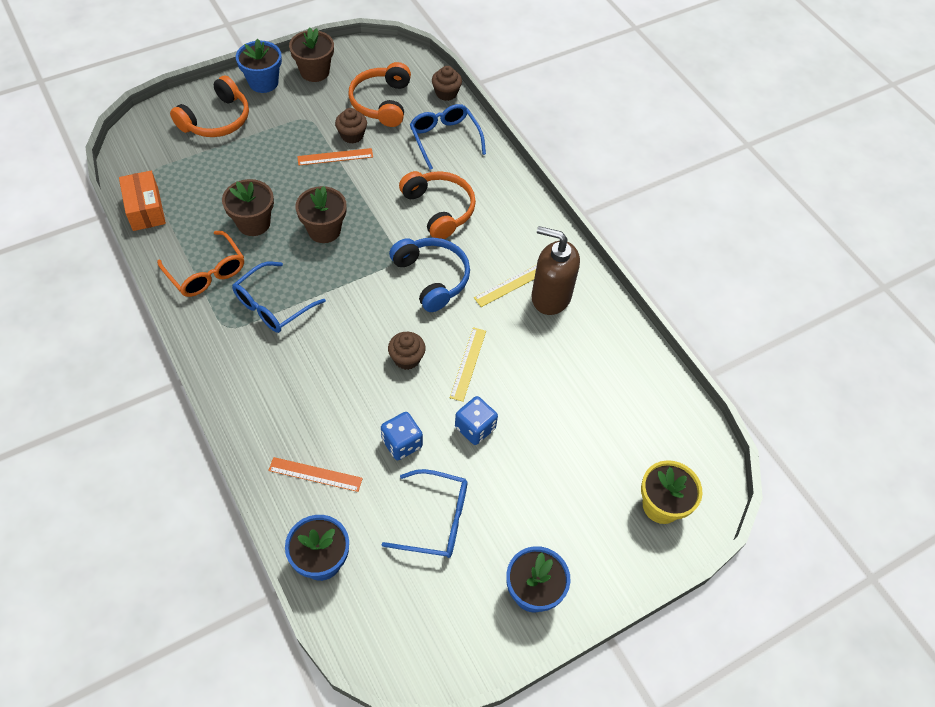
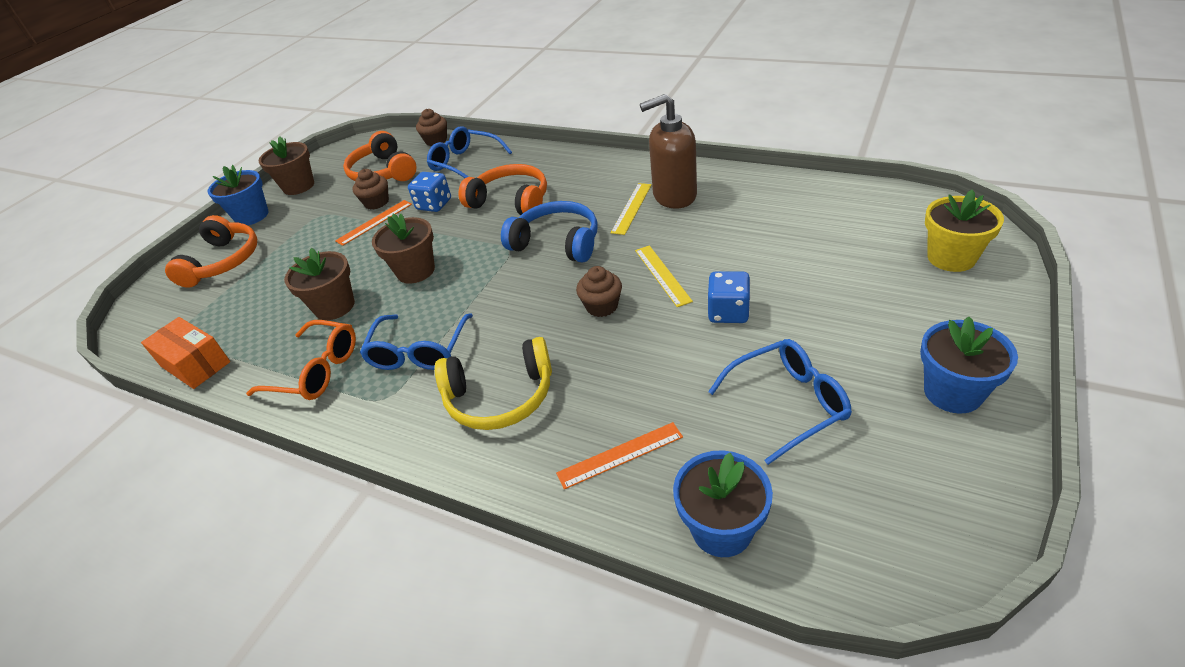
camera: 25 degrees left, 15 degrees down
blue dice [381,412,423,460] -> blue dice moved to [408,172,451,212]
none -> yellow headphones [435,337,552,430]

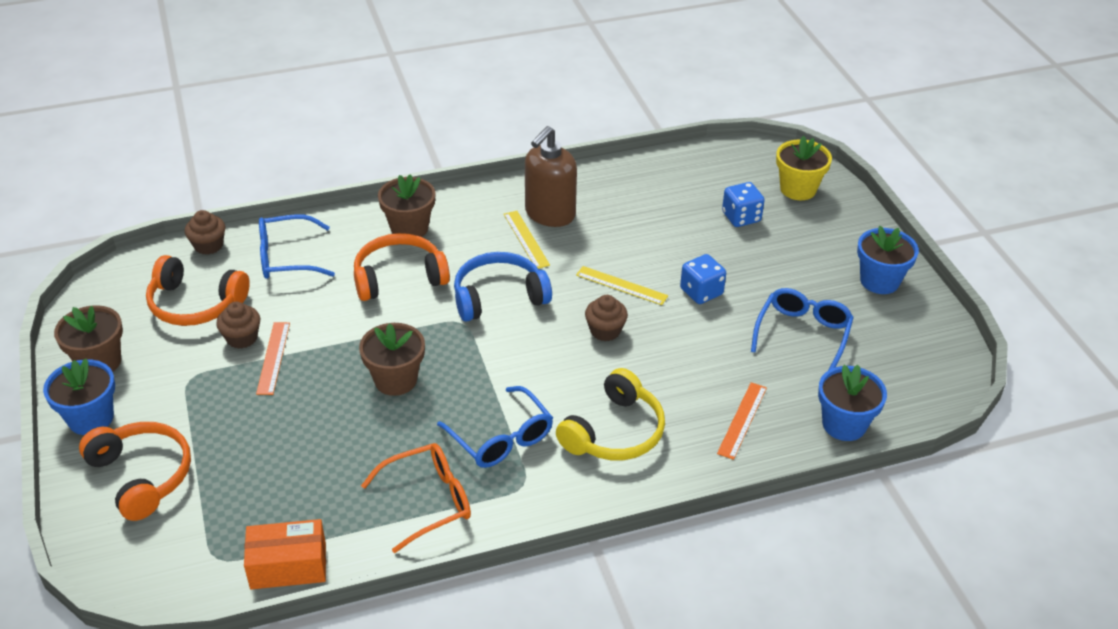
camera: 50 degrees left, 0 degrees up
brown flower pot [284,248,355,320] -> brown flower pot moved to [378,174,436,237]
blue dice [408,172,451,212] -> blue dice moved to [722,182,765,227]

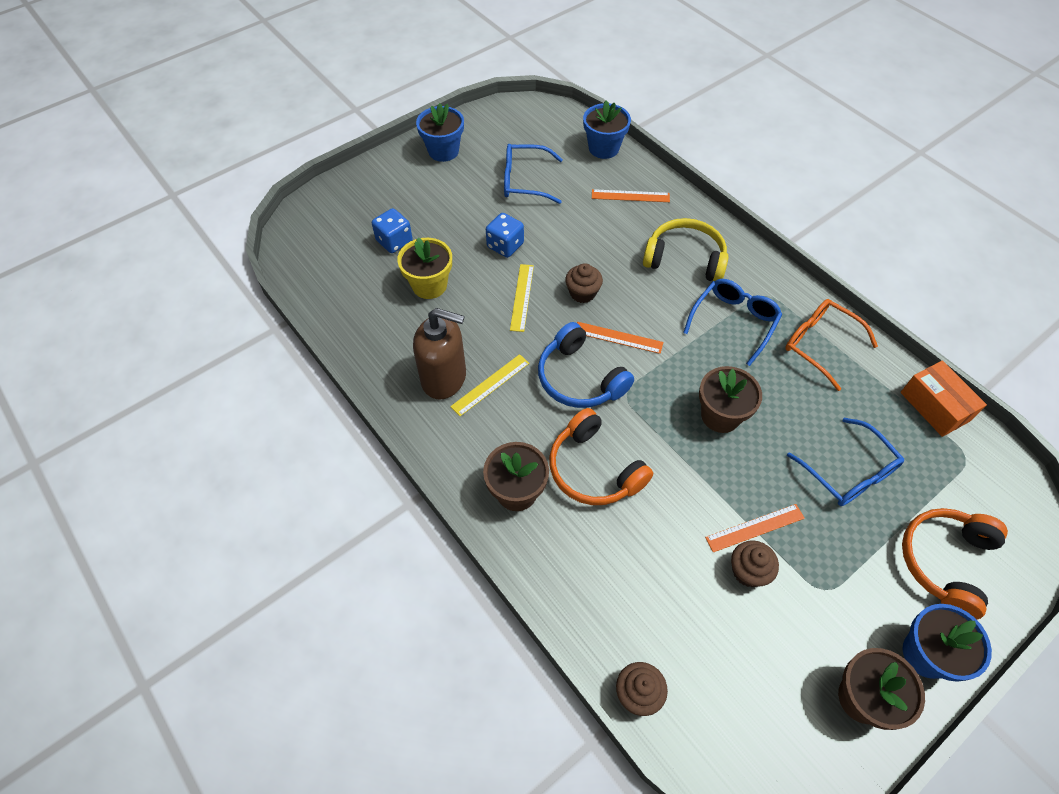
camera: 110 degrees left, 15 degrees up
orange headphones [146,255,250,326] -> none
blue glasses [259,214,335,279] -> blue glasses moved to [787,418,904,506]
yellow flower pot [776,136,832,200] -> yellow flower pot moved to [397,237,452,299]
none -> orange ruler [577,322,663,354]

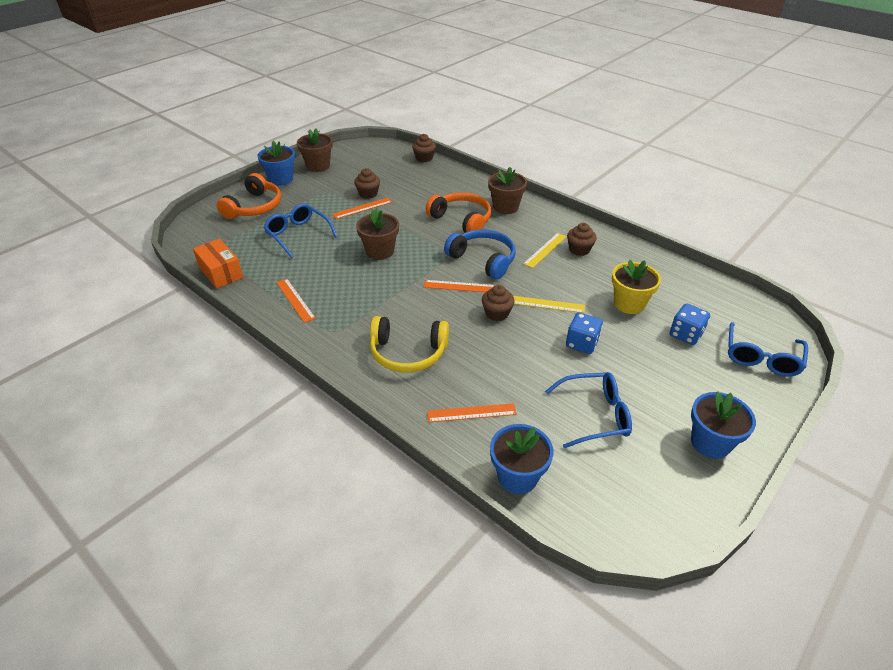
camera: 170 degrees right, 15 degrees down
brown soap dispenser [413,308,466,400] -> brown cupcake [567,223,597,256]
yellow ruler [510,264,534,332] -> yellow ruler turned 75 degrees counterclockwise [513,296,585,313]
blue glasses [683,279,782,366] -> blue glasses moved to [728,322,808,377]
orange glasses [785,299,878,391] -> orange ruler [276,278,316,323]

